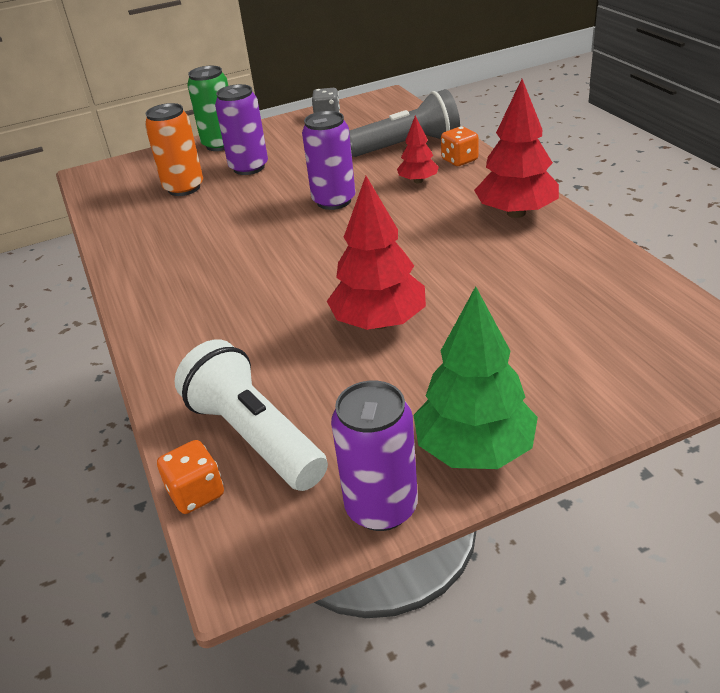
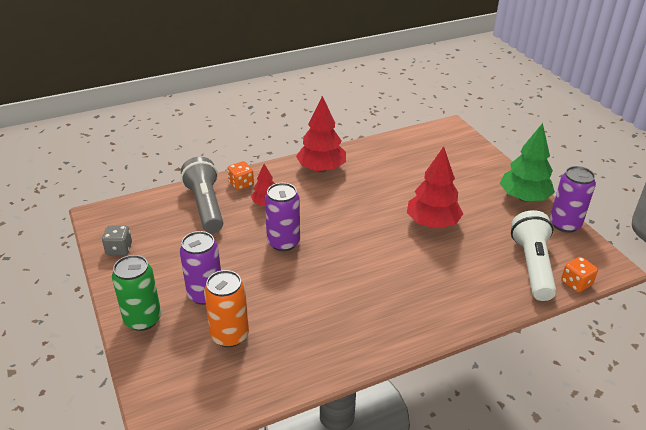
camera: 95 degrees left, 0 degrees up
white flashlight [174,339,328,491] -> white flashlight turned 135 degrees clockwise [511,210,556,301]

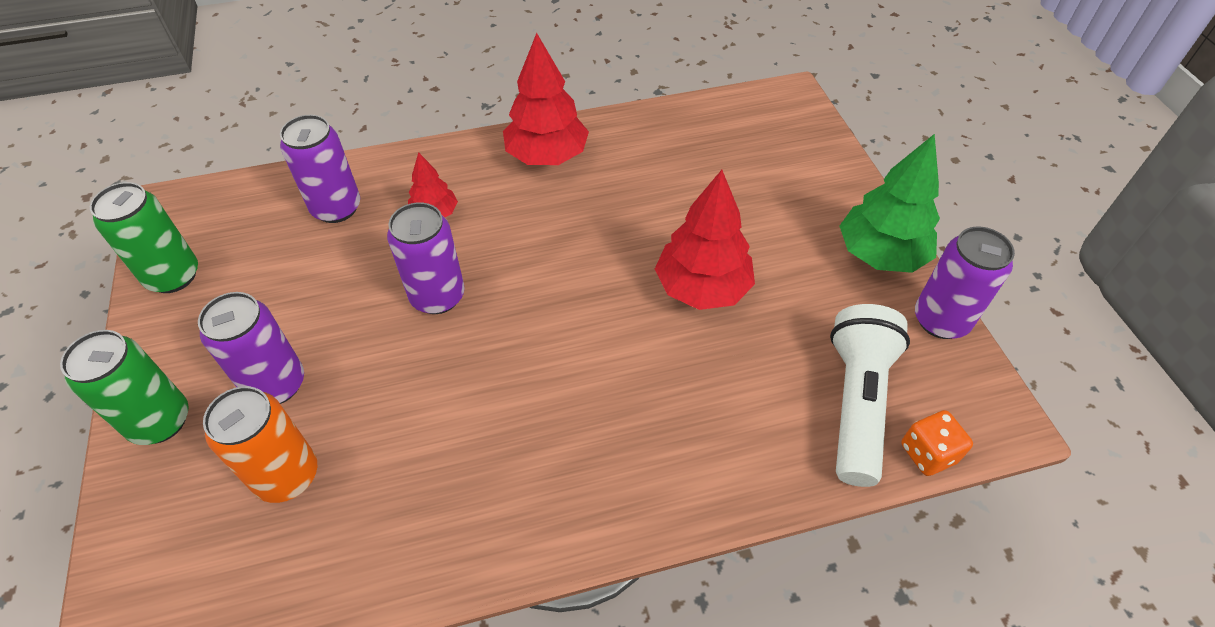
camera: 10 degrees right, 15 degrees up
grey dice [102,225,132,255] -> green can [90,182,198,293]
grey flashlight [181,157,223,233] -> purple can [280,115,360,223]
orange dice [227,161,254,190] -> none

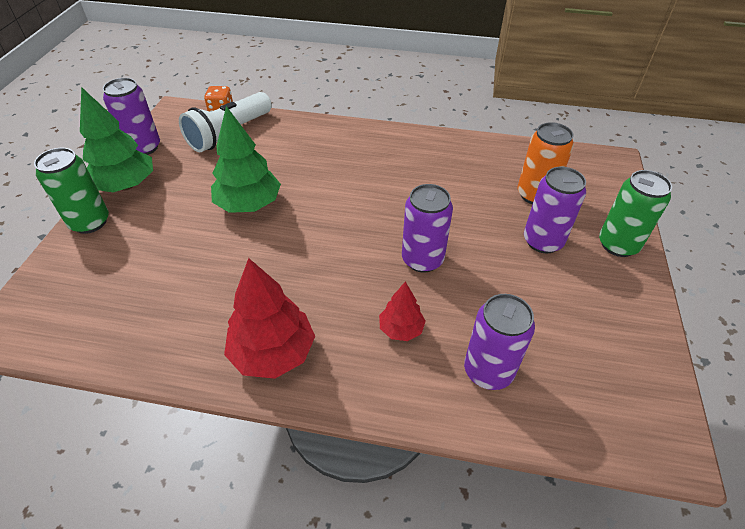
camera: 155 degrees left, 5 degrees down
green can [90,182,198,293] -> green can moved to [34,148,109,234]
red tree [655,170,755,310] -> green tree [211,106,281,213]

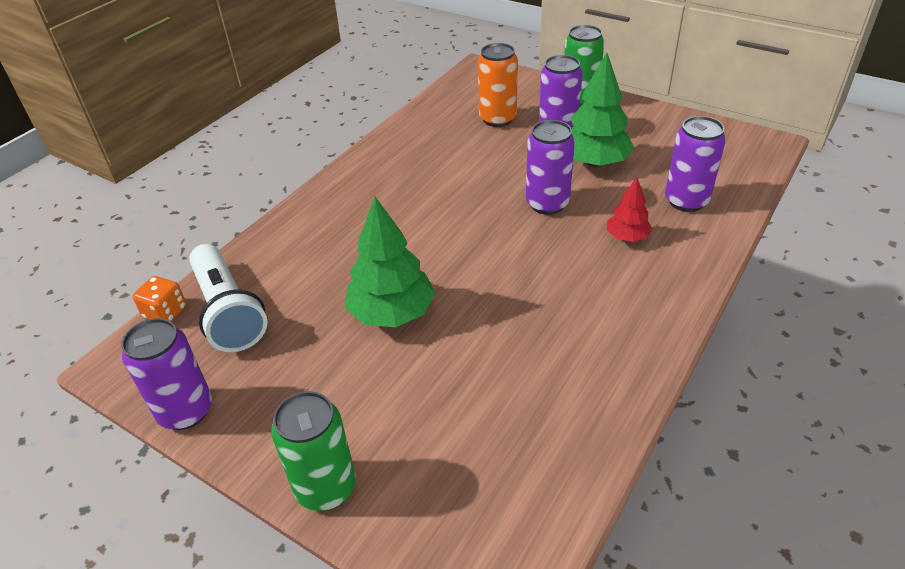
camera: 65 degrees left, 5 degrees down
green tree [80,87,153,192] -> green tree moved to [571,52,634,167]
red tree [224,258,315,379] -> none

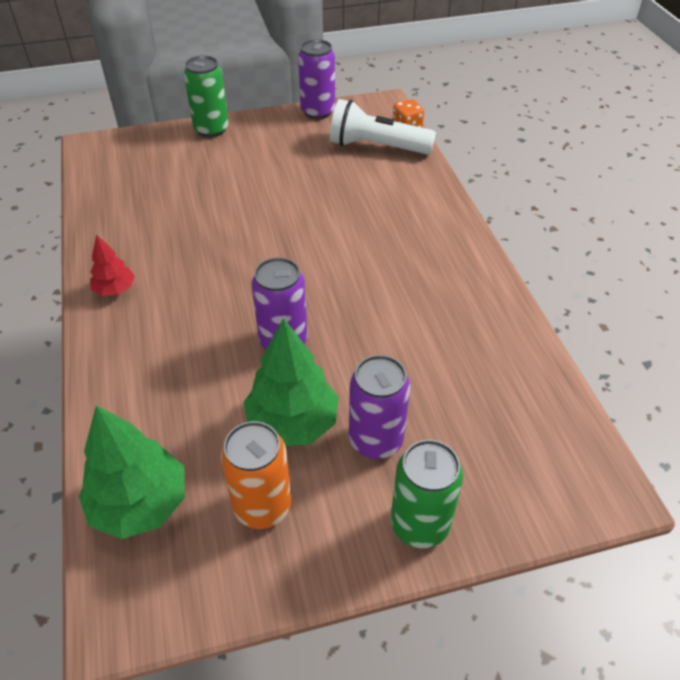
camera: 130 degrees right, 5 degrees up
green tree [345,197,435,327] -> green tree moved to [79,405,185,539]
orange can [478,43,518,127] -> orange can moved to [220,421,291,529]
red tree [607,178,652,242] -> red tree moved to [90,234,135,296]
purple can [665,116,726,212] -> none

